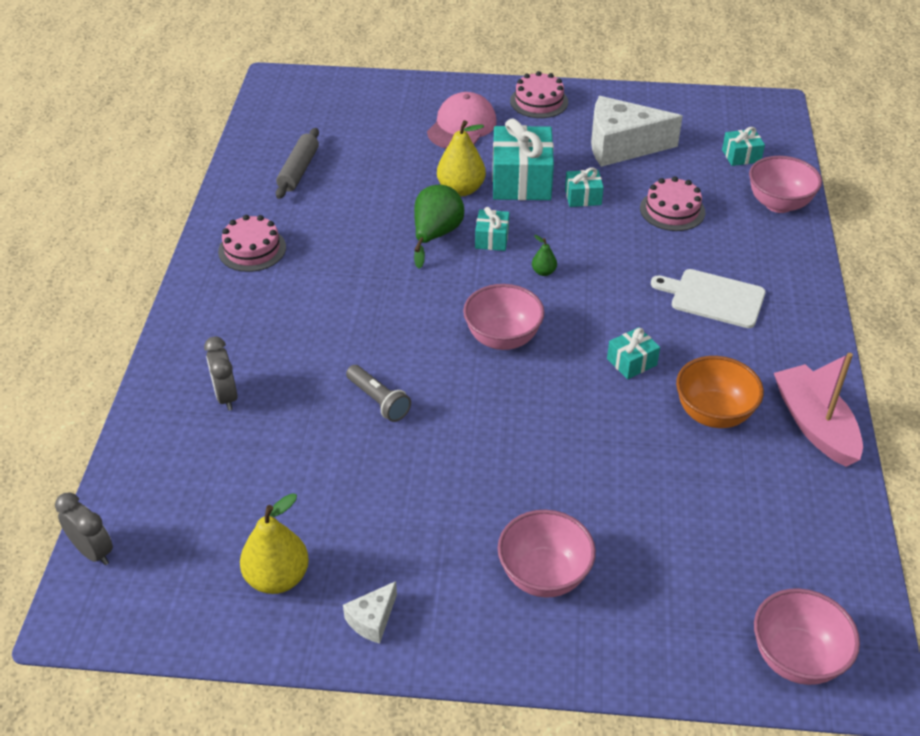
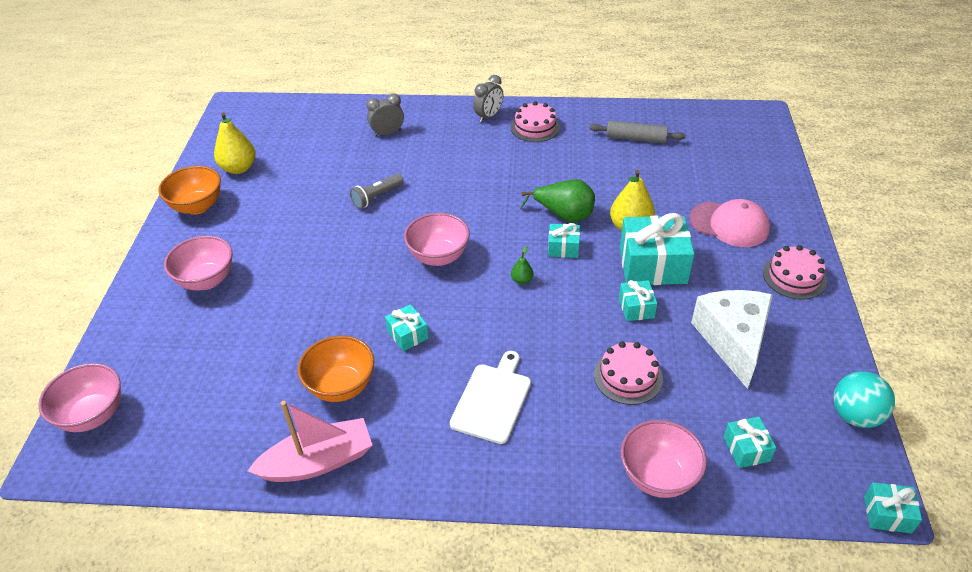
camera: 90 degrees right, 0 degrees up
grey clock [55,493,113,565] -> grey clock moved to [473,75,503,122]
white cheese [343,581,397,644] -> orange bowl [158,166,221,215]
none -> turquoise ball [833,371,895,428]
none -> turquoise gift [864,482,922,534]

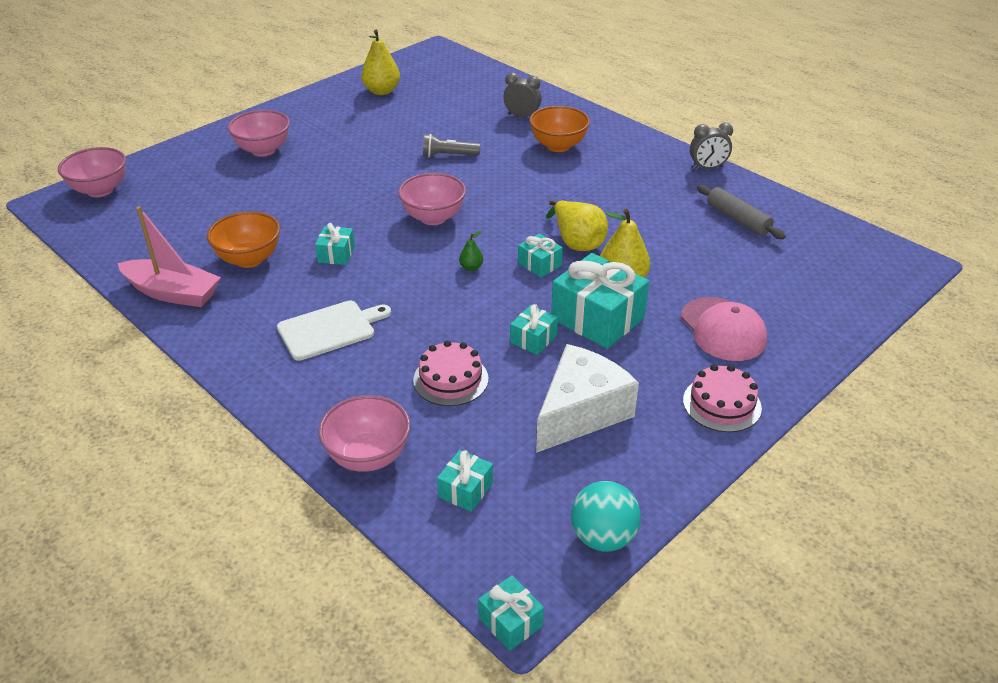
camera: 40 degrees right, 5 degrees down
orange bowl [158,166,221,215] -> orange bowl moved to [529,106,590,152]
grey clock [473,75,503,122] -> grey clock moved to [690,122,733,169]
pink cake [510,101,560,142] -> none
green pear [520,179,595,223] -> yellow pear [546,200,608,251]

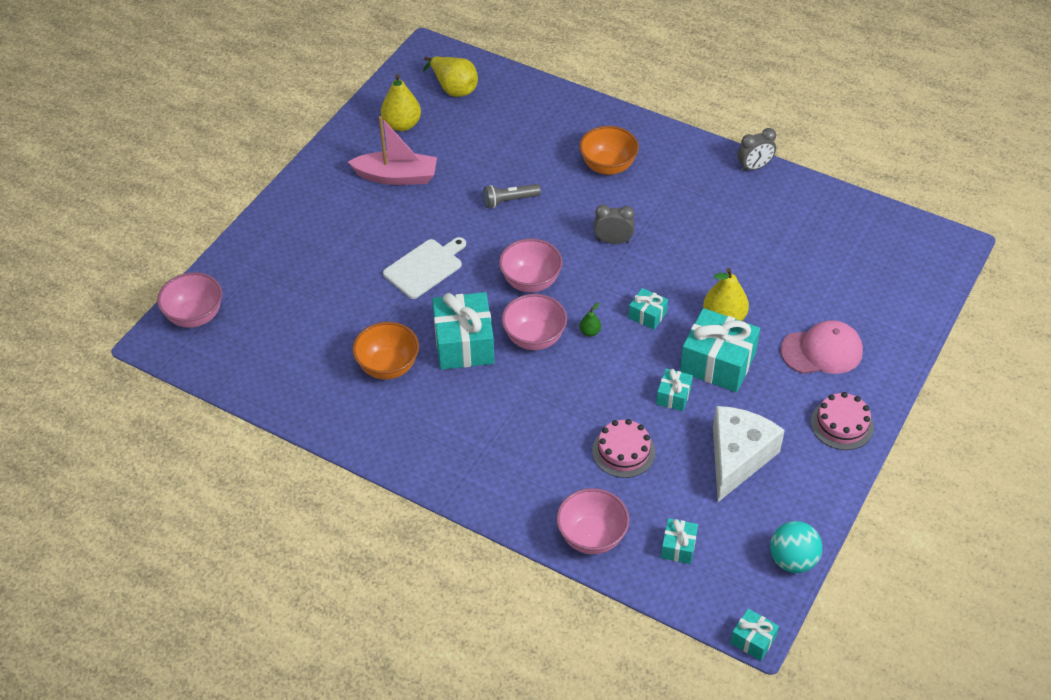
camera: 15 degrees left, 10 degrees up
pink boat [117,206,221,307] -> pink boat moved to [348,116,437,185]
pink bowl [228,110,290,157] -> pink bowl moved to [502,294,567,350]
white cutting board [277,301,391,361] -> white cutting board moved to [383,237,466,299]
turquoise gift [315,223,355,265] -> turquoise gift [432,292,495,370], size x1.99
grey clock [503,72,542,117] -> grey clock moved to [594,204,635,244]
yellow pear [546,200,608,251] -> yellow pear moved to [423,56,478,97]
pink cap [681,297,767,361] -> pink cap turned 60 degrees counterclockwise [780,320,863,374]
grey rolling pin [697,185,786,239] -> none

